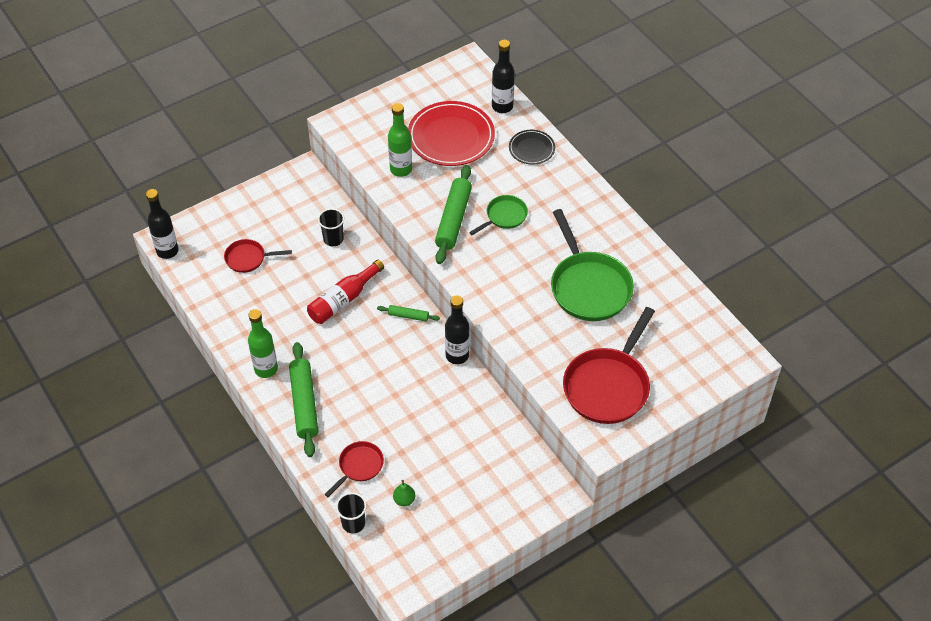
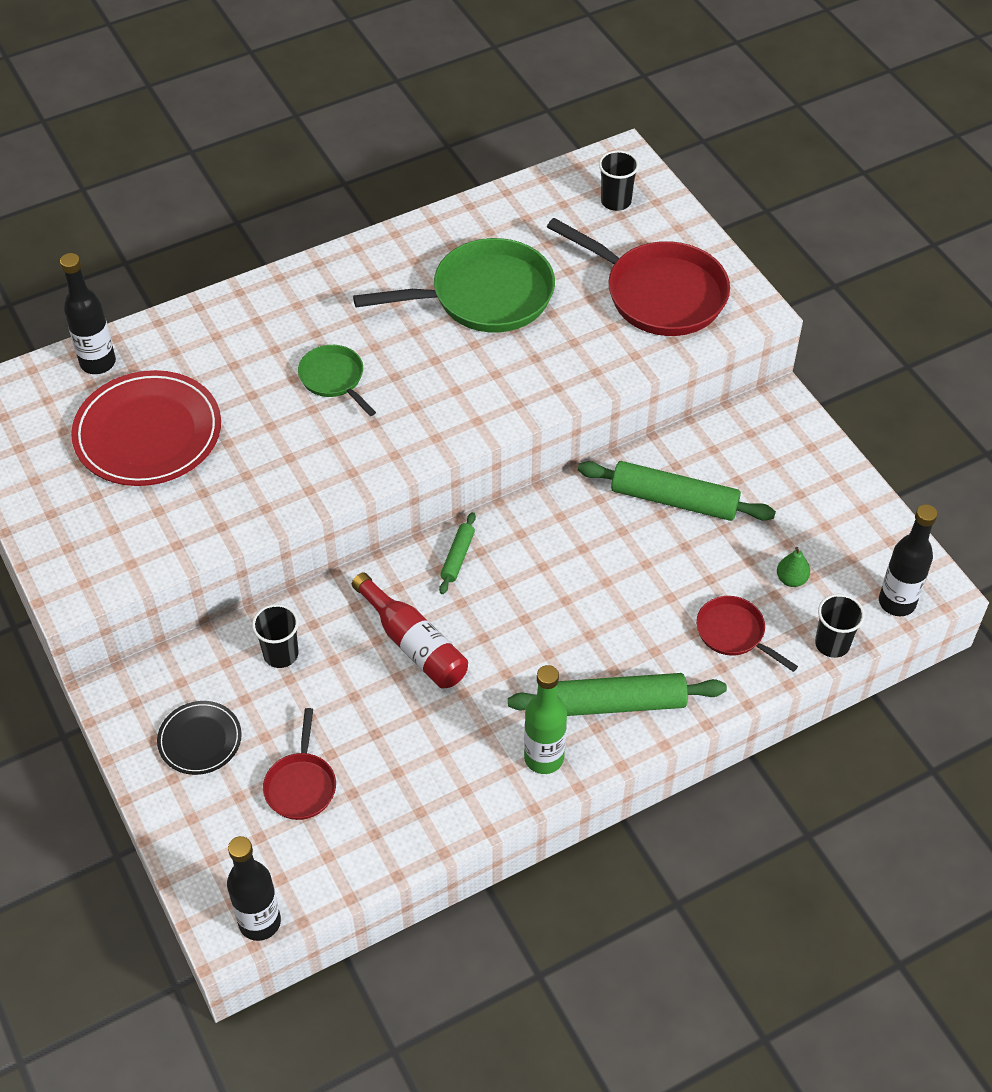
camera: 85 degrees left, 0 degrees up
green bottle [388,103,412,177] -> none
green rolling pin [435,165,472,264] -> green rolling pin moved to [578,461,776,521]
black bottle [445,295,469,364] -> black bottle moved to [879,504,938,616]
black plate [509,130,555,165] -> black plate moved to [157,701,242,775]
none -> black cup [599,150,639,211]

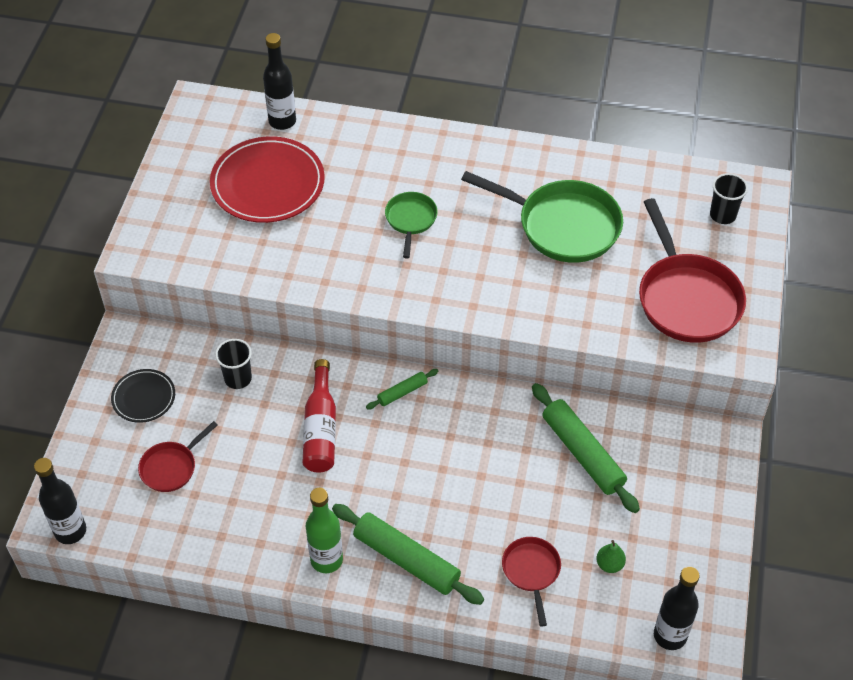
camera: 40 degrees right, 0 degrees up
black cup [815,594,865,658] -> none

